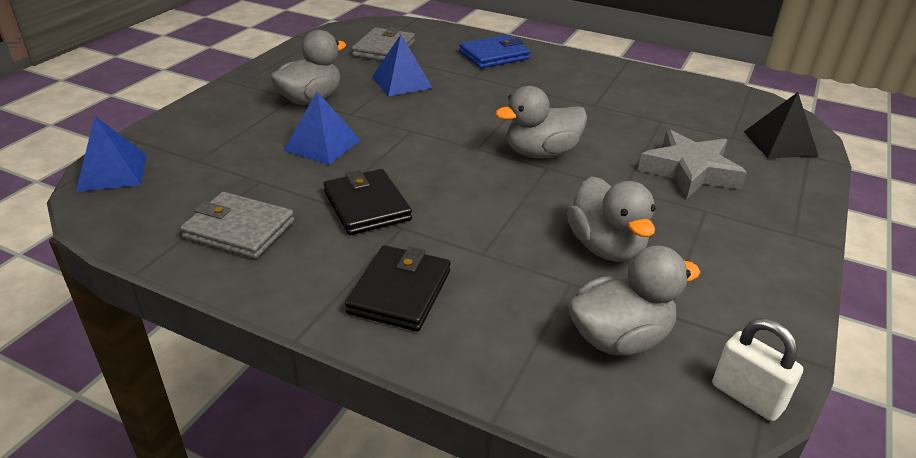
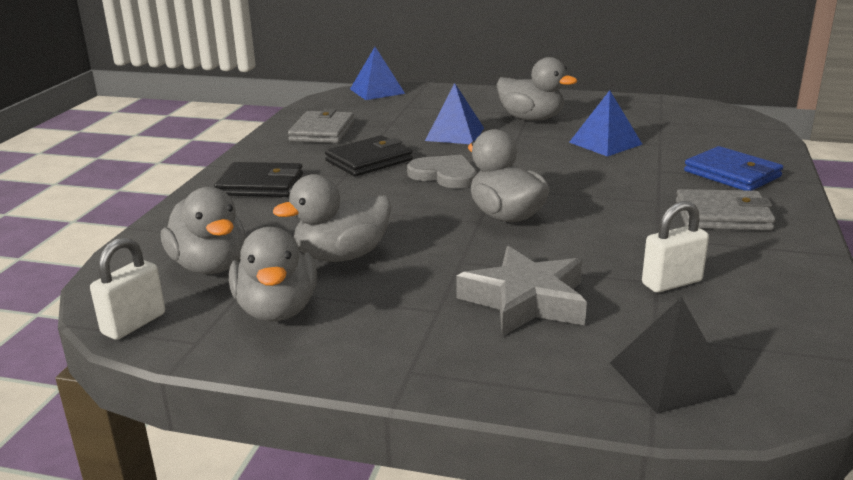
camera: 80 degrees right, 10 degrees down
grey wallet [352,27,415,61] -> grey wallet moved to [676,189,776,231]
none -> grey duck [229,227,317,321]
none -> grey heart [407,155,477,188]
none -> white padlock [642,201,709,293]

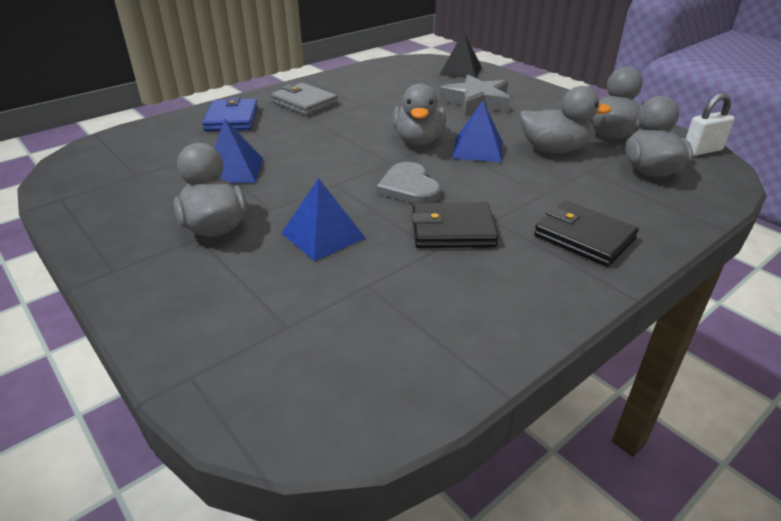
camera: 145 degrees left, 10 degrees up
grey wallet [288,109,354,143] -> none
blue pyramid [350,47,405,100] -> blue pyramid moved to [452,100,502,162]
white padlock [642,201,709,293] -> none

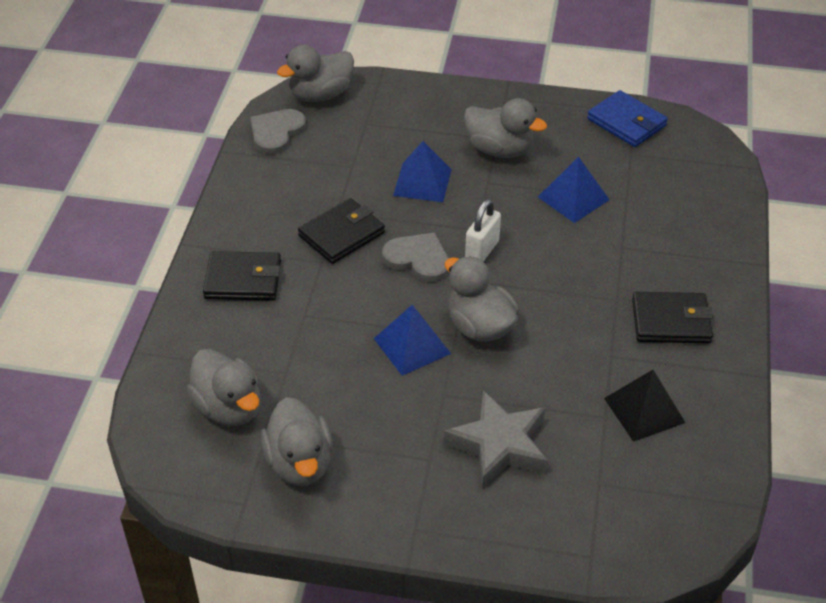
camera: 140 degrees right, 10 degrees up
blue wallet [202,97,258,131] -> blue wallet moved to [587,90,668,147]
grey wallet [270,83,338,116] -> black wallet [632,292,713,343]
black pyramid [439,31,482,78] -> black pyramid moved to [604,370,685,442]
grey duck [519,86,612,153] -> grey duck moved to [277,45,354,102]
white padlock [686,93,735,156] -> white padlock moved to [465,199,501,262]
none -> grey heart [250,109,306,154]

